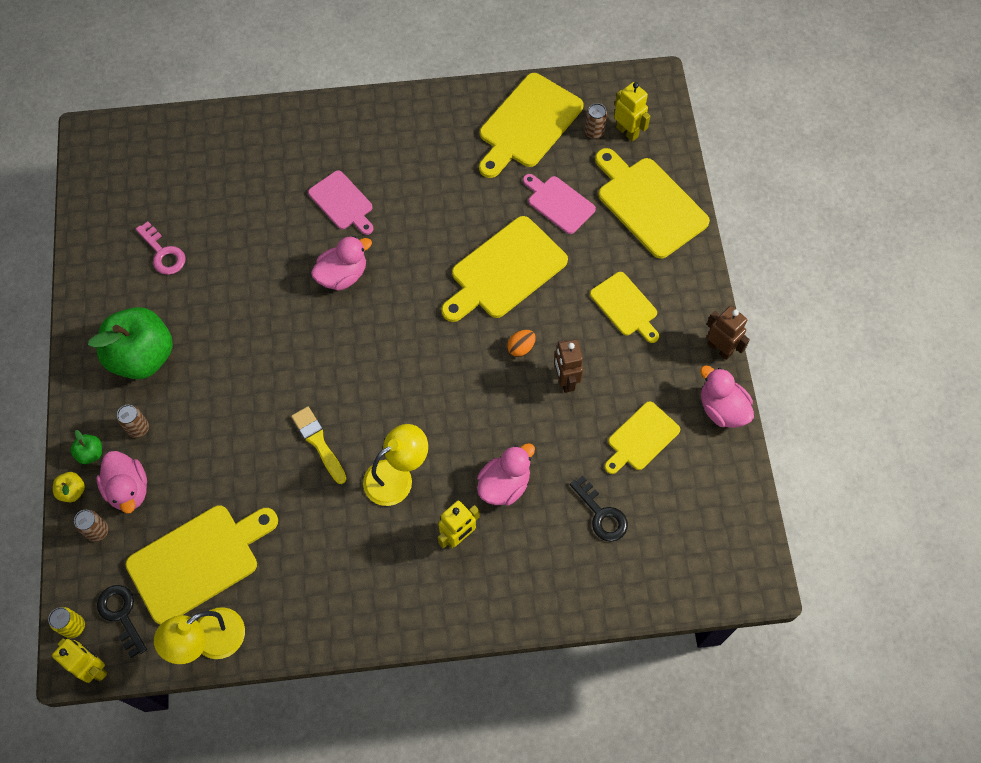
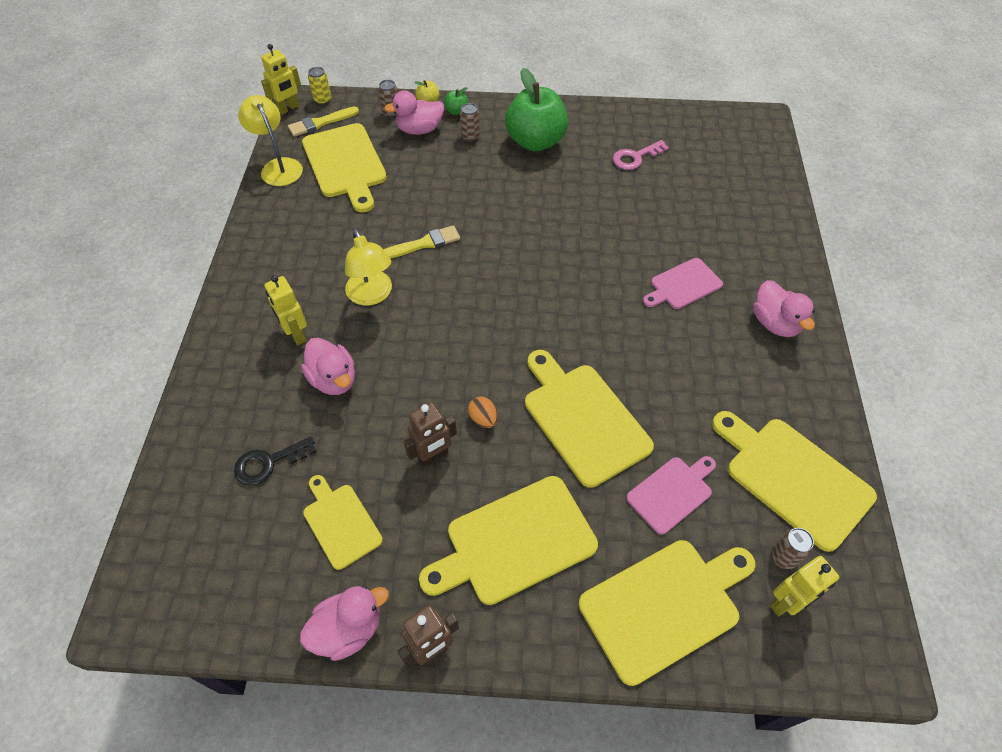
camera: 100 degrees right, 10 degrees down
black key [97,585,147,658] -> yellow brush [288,107,359,137]
pink duck [311,236,372,291] -> pink duck moved to [753,280,815,337]
brown robot [554,340,583,393] -> brown robot turned 150 degrees clockwise [404,402,457,467]
yellow cutting board [590,272,659,343] -> yellow cutting board [419,476,598,605], size x1.69

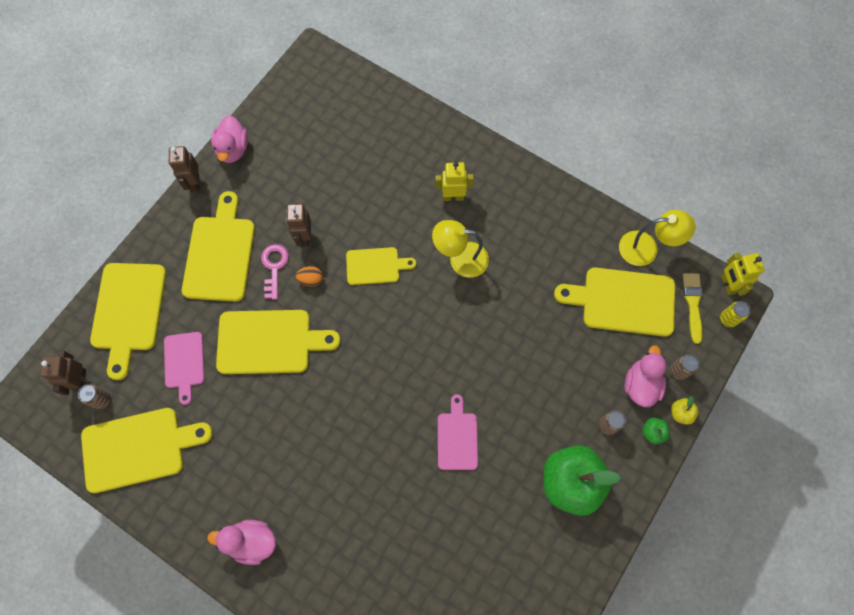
camera: 120 degrees right, 15 degrees up
black key [234,436,317,486] -> none
pink duck [301,338,355,395] -> none
yellow cutting board [303,475,383,570] -> yellow cutting board moved to [346,247,416,285]
yellow brush [383,225,460,259] -> none
pink key [613,140,669,170] -> pink key moved to [261,244,289,300]
pink cutting board [643,258,723,309] -> pink cutting board moved to [438,394,478,470]
yellow robot [770,556,839,616] -> brown robot [40,351,86,395]

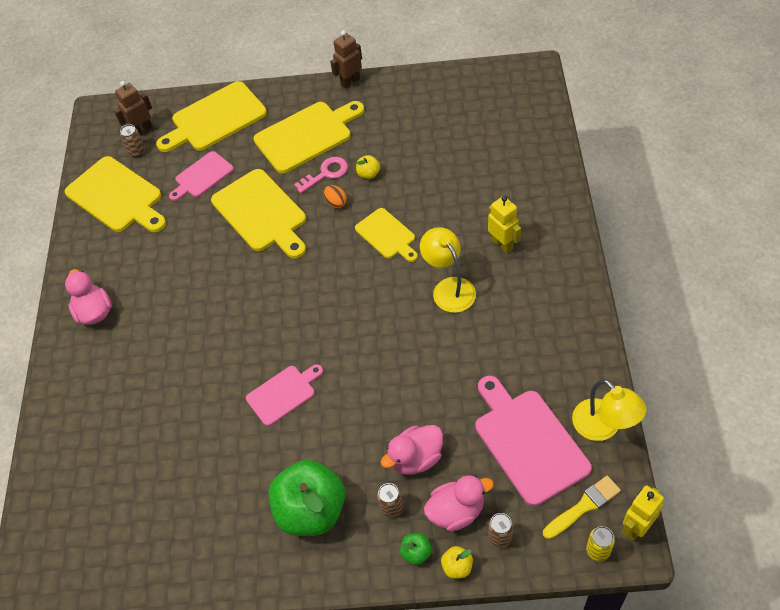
camera: 60 degrees right, 15 degrees down
pink duck [211,115,248,163] -> pink duck moved to [381,425,443,475]
brown robot [286,203,311,247] -> yellow apple [356,155,380,179]
yellow cutting board [554,267,675,337] -> pink cutting board [475,376,592,506]

